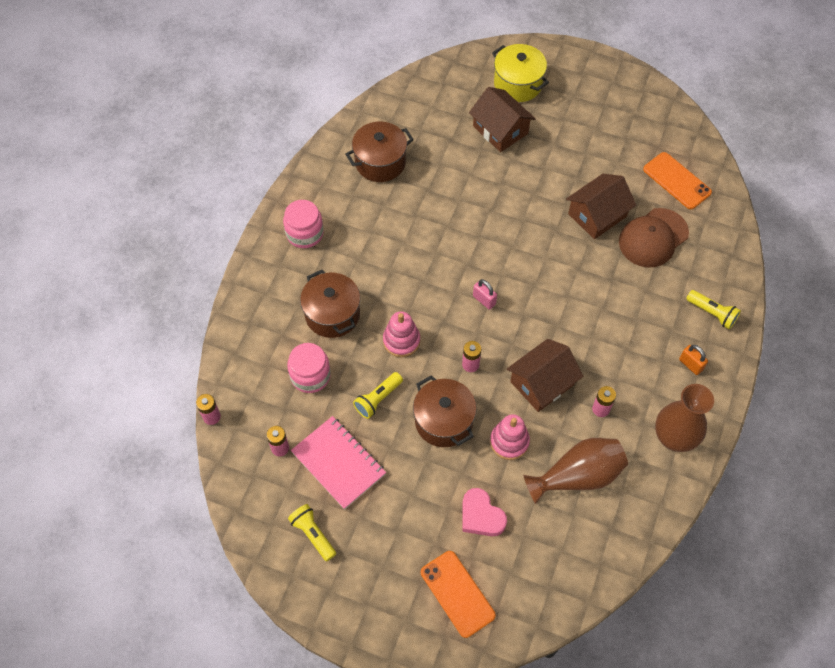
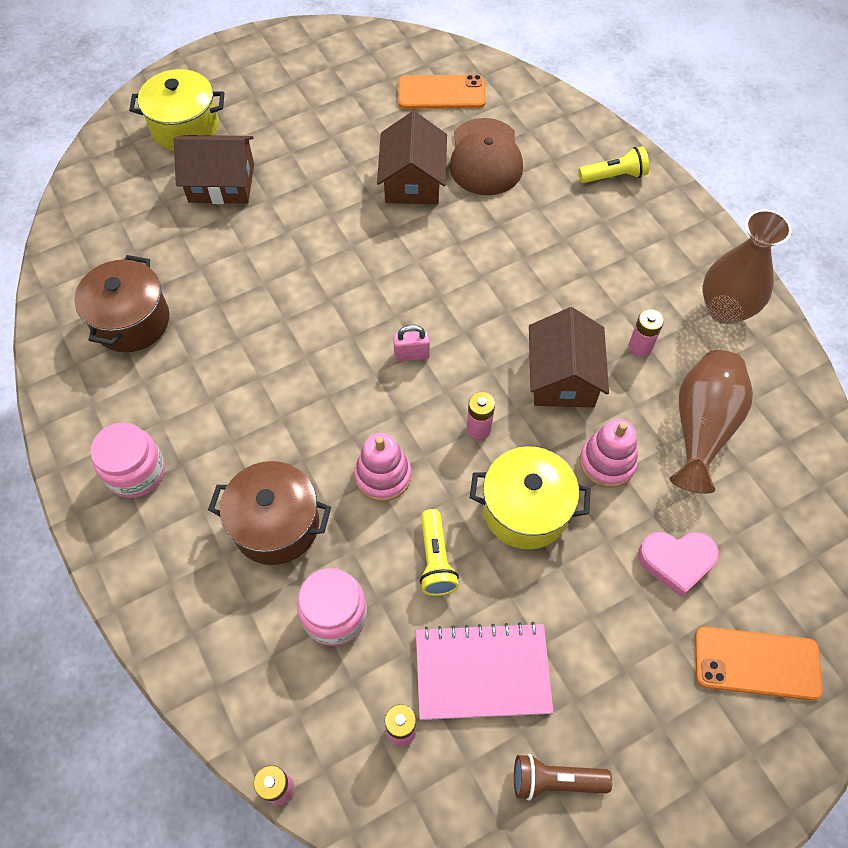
camera: 50 degrees left, 0 degrees up
yellow flashlight [288,504,336,561] -> brown flashlight [514,754,612,801]
brown pot [413,375,477,447] -> yellow pot [470,446,591,549]
orange padlock [679,345,708,375] -> none

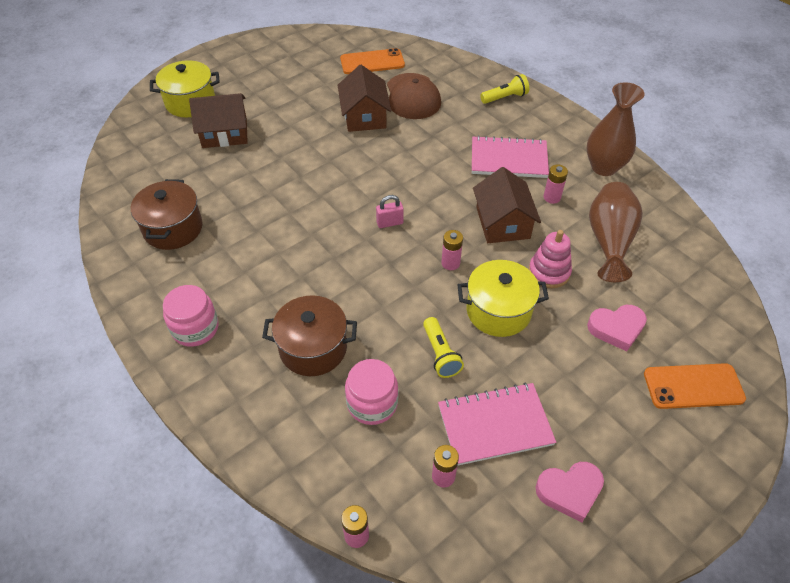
camera: 10 degrees left, 10 degrees down
pink stacking toy [354,433,411,501] -> none
brown flashlight [514,754,612,801] -> pink heart [535,462,604,523]
none -> pink notebook [472,135,549,178]

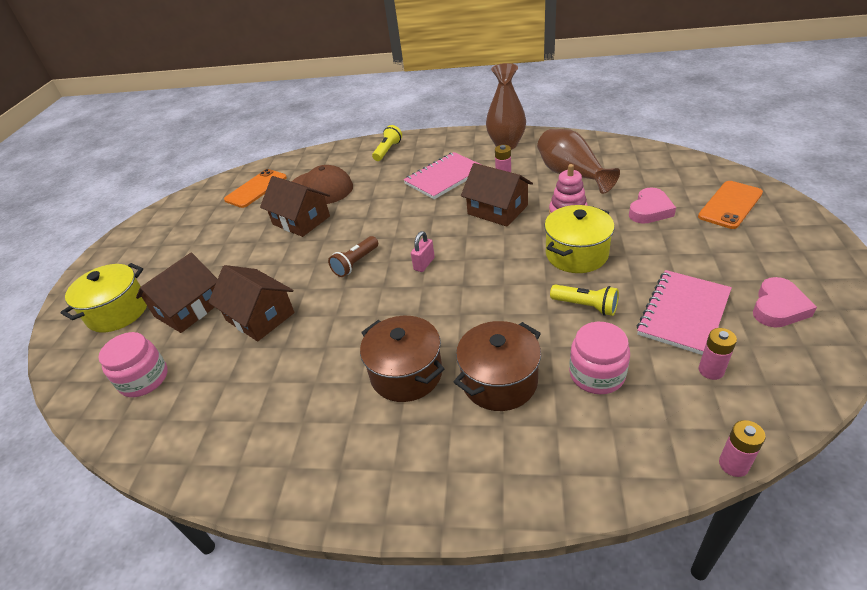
camera: 40 degrees left, 10 degrees down
brown pot [131,179,202,250] -> brown pot moved to [360,316,444,402]
pink jar [163,285,219,347] -> pink jar moved to [98,332,168,397]
pink battery [441,230,463,270] -> none
none -> brown house [208,265,295,342]
none -> brown flashlight [328,236,378,277]

